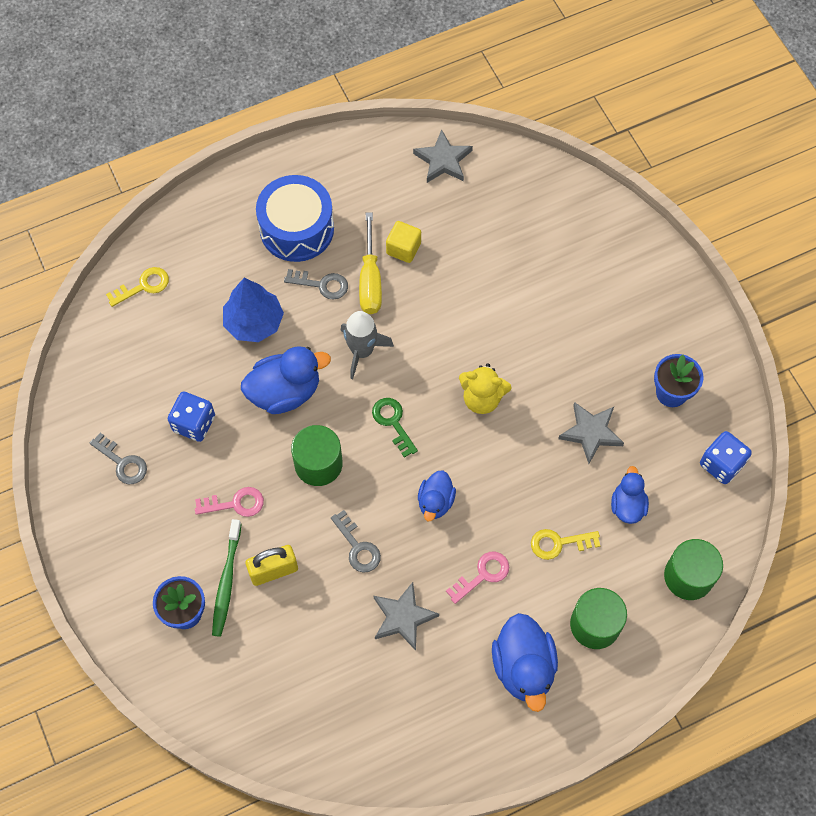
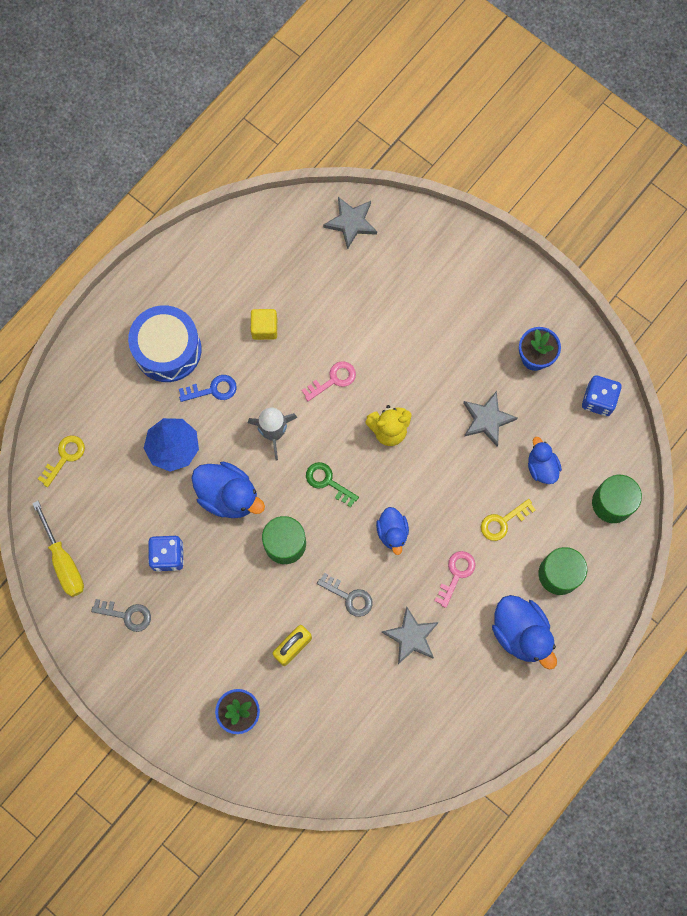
camera: 25 degrees left, 10 degrees up
pink key [195,487,264,517] -> pink key moved to [302,361,356,401]
green toothbrush [212,519,241,637] -> none
blue duck [241,346,331,414] -> blue duck turned 75 degrees clockwise [192,462,265,518]
grey key [284,269,348,300] -> blue key [179,375,237,402]
yellow screwdriver [359,212,382,314] -> yellow screwdriver moved to [32,501,84,597]
grey star [413,129,473,183] -> grey star moved to [323,197,377,249]

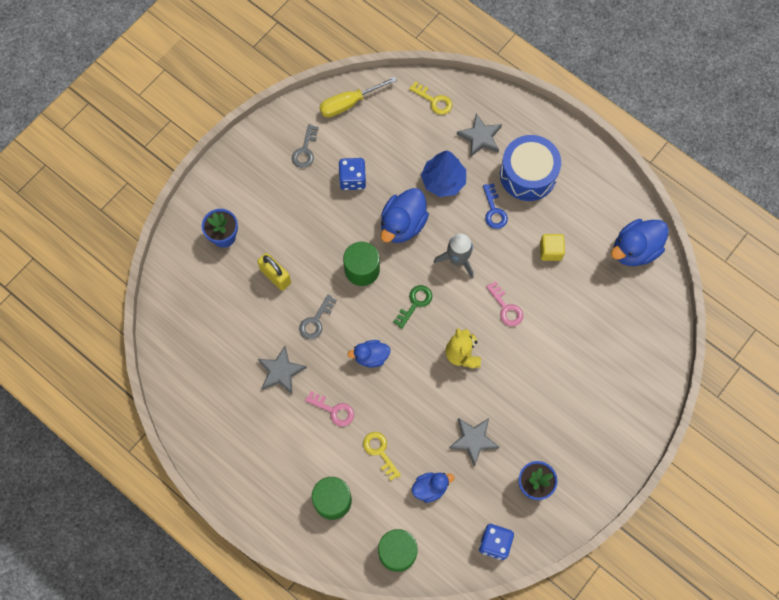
camera: 90 degrees right, 5 degrees down
grey star [323,197,377,249] -> grey star moved to [456,113,502,157]
blue duck [492,595,557,670] -> blue duck moved to [611,219,669,266]

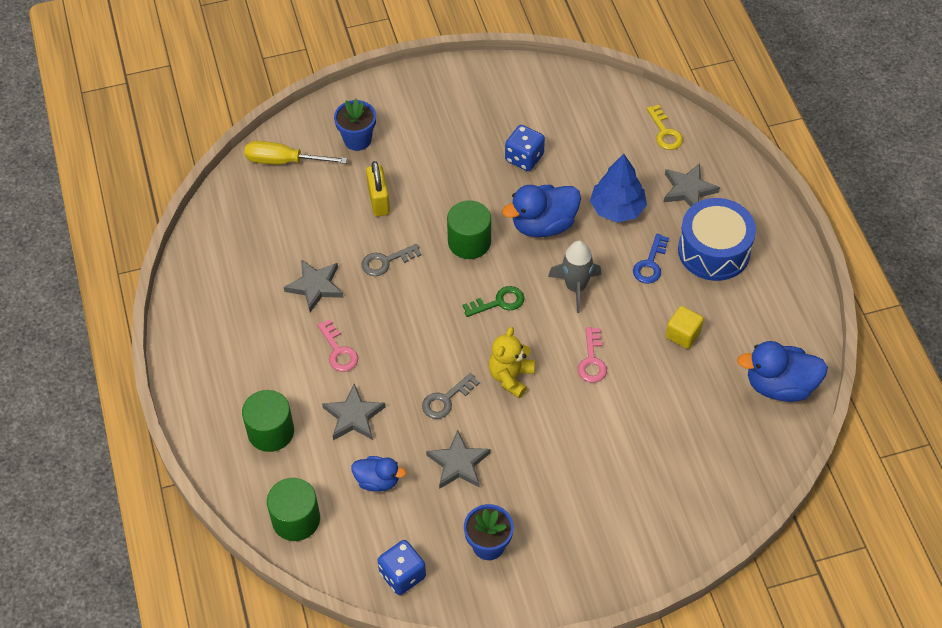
camera: 35 degrees right, 15 degrees down
grey key [292,124,319,168] -> grey key moved to [422,373,480,419]
yellow screwdriver [319,76,397,117] -> yellow screwdriver moved to [244,141,347,164]
blue duck [347,340,391,368] -> none
yellow key [363,432,401,481] -> grey star [322,384,386,440]

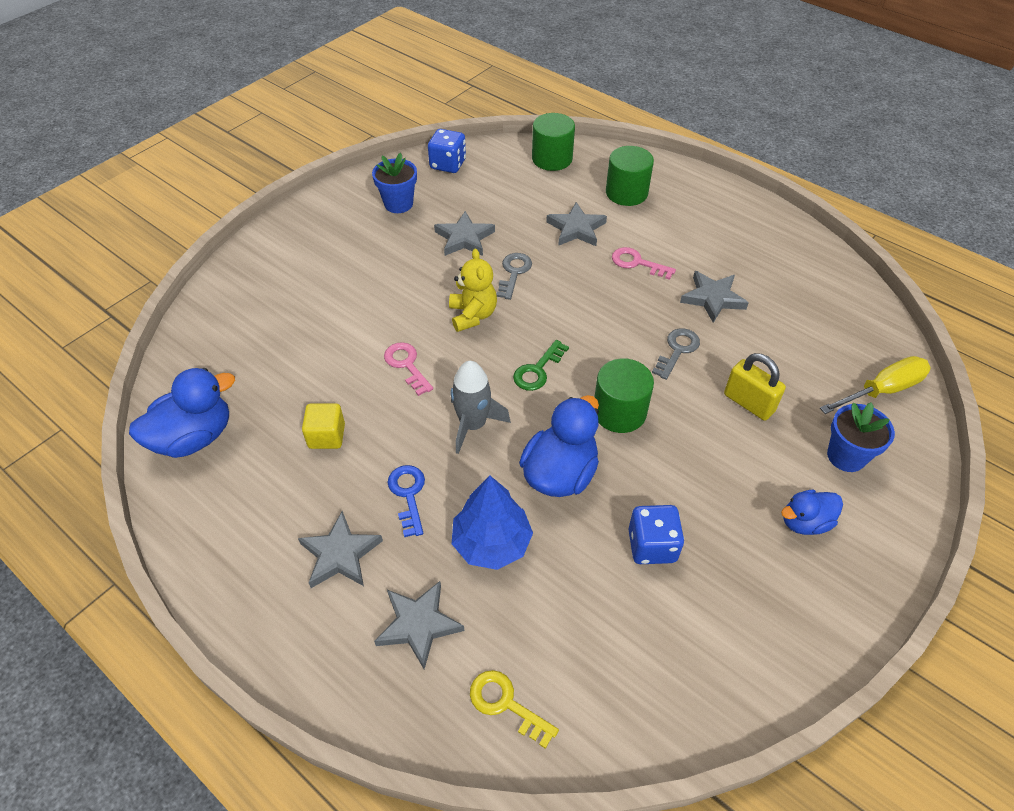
camera: 145 degrees right, 5 degrees down
blue duck [352,456,406,492] -> blue duck moved to [781,490,843,535]
blue drum [678,198,756,281] -> grey star [298,511,383,588]

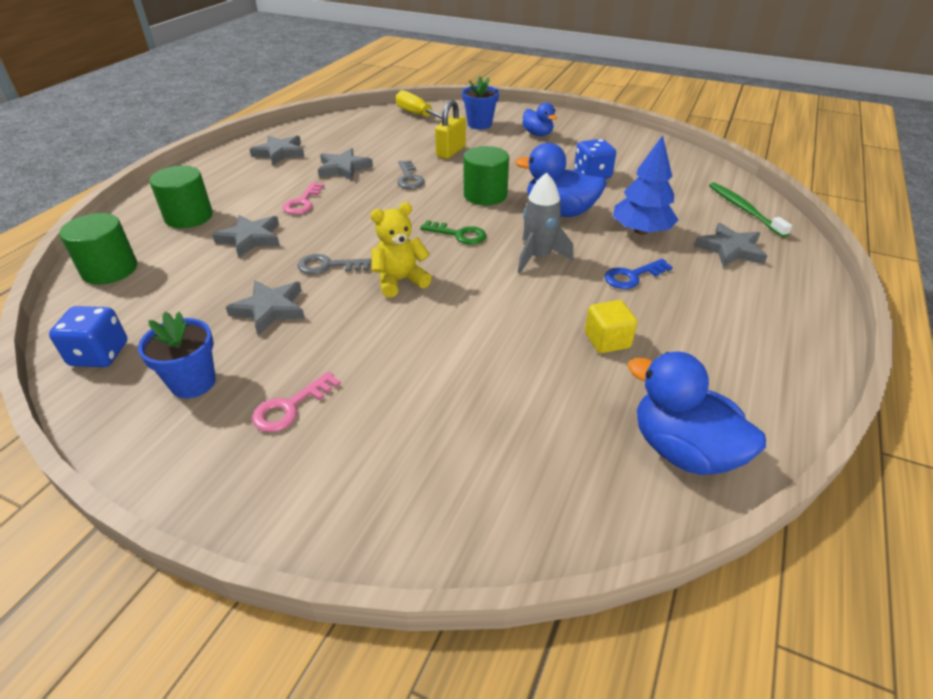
camera: 105 degrees left, 10 degrees down
grey star [298,511,383,588] -> grey star moved to [249,135,305,165]
pink key [384,342,433,396] -> pink key moved to [252,371,341,432]
yellow key [470,670,559,749] -> green toothbrush [709,182,792,238]
grey key [652,328,700,380] -> grey key turned 120 degrees counterclockwise [397,160,425,189]

